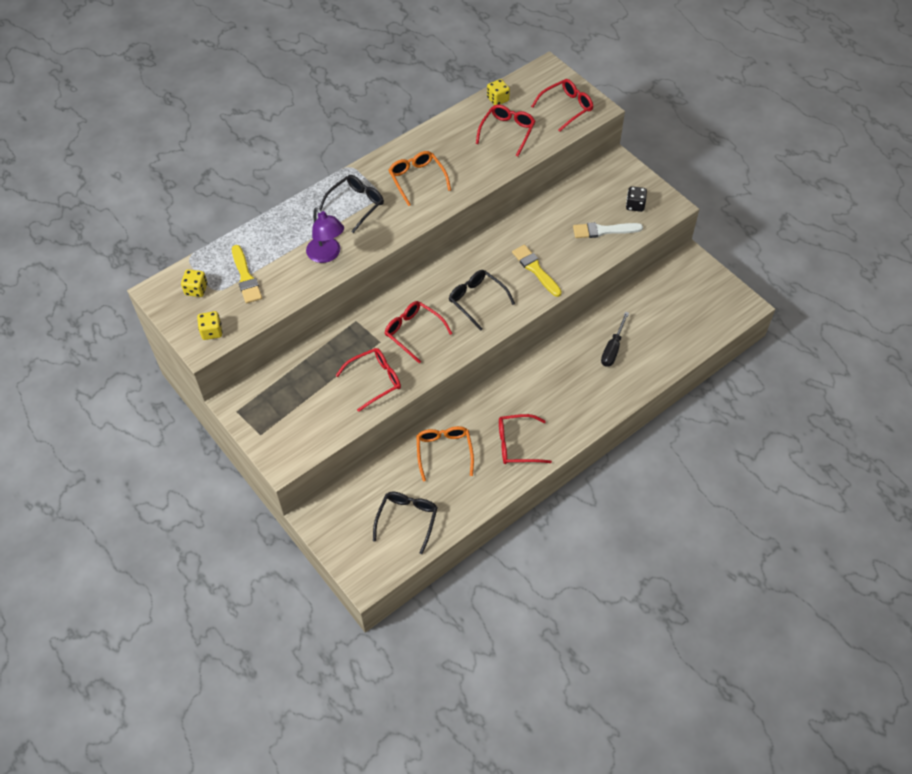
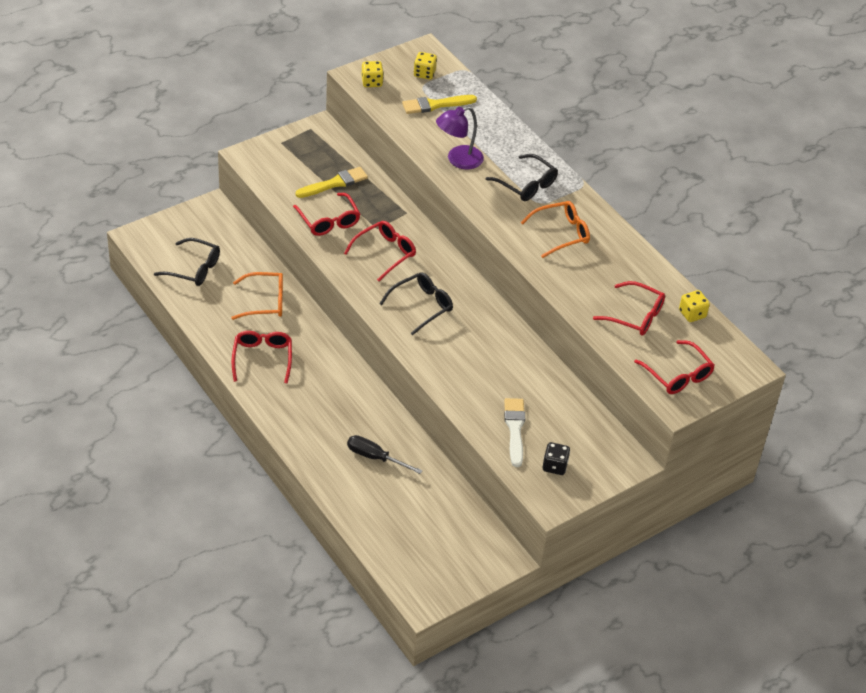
camera: 90 degrees right, 10 degrees down
yellow brush [512,245,562,297] -> yellow brush moved to [296,167,368,198]

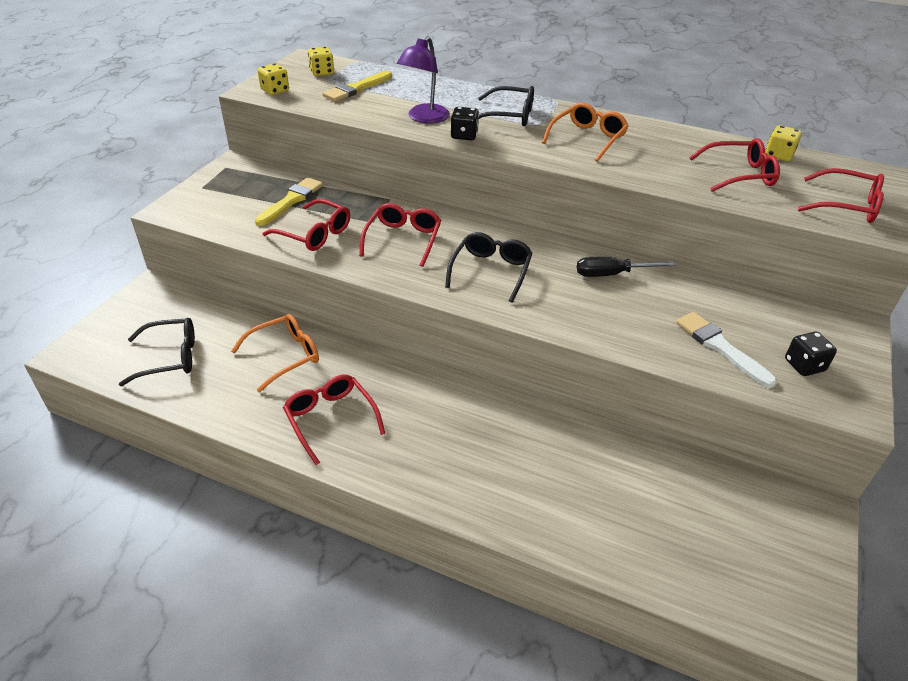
camera: 30 degrees left, 5 degrees down
black screwdriver [347,435,423,474] -> black screwdriver moved to [577,257,677,277]
none -> black dice [451,107,479,140]

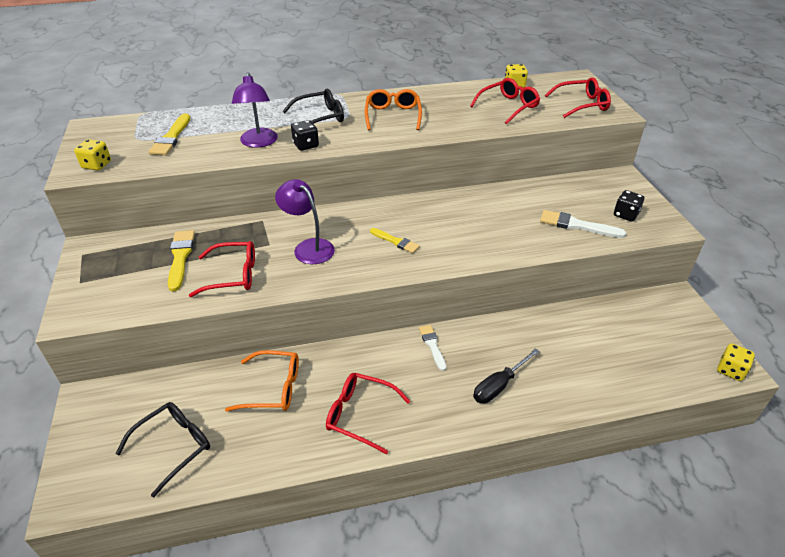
camera: 35 degrees left, 0 degrees up
orange glasses [231,314,319,392] -> orange glasses turned 75 degrees clockwise [225,350,299,412]
yellow dice [308,47,334,76] -> yellow dice moved to [717,343,755,381]
red glasses [359,203,441,267] -> purple lamp [275,179,335,264]
black glasses [445,232,532,303] -> yellow brush [370,228,420,253]
black screwdriver [577,257,677,277] -> black screwdriver moved to [473,348,540,403]
none -> white brush [419,325,446,371]

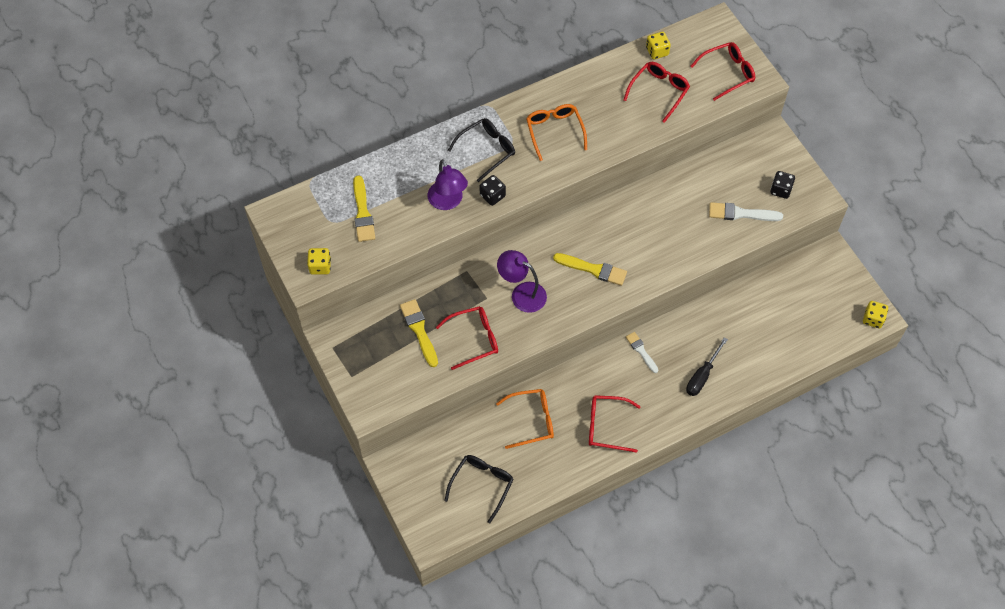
camera: 15 degrees left, 20 degrees up
yellow brush [370,228,420,253] -> yellow brush [553,253,627,286], size x1.52

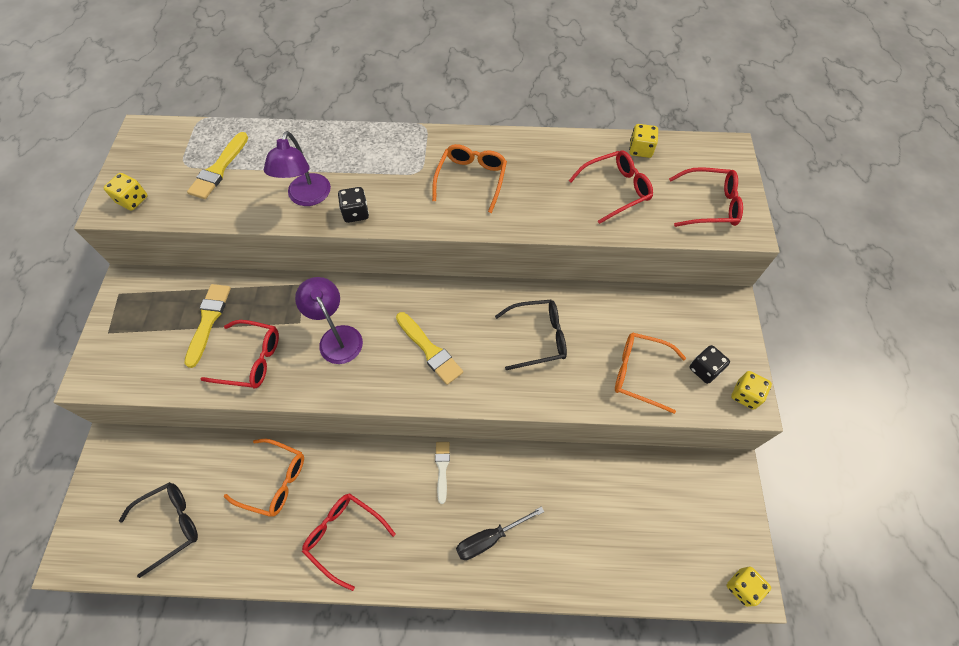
camera: 30 degrees right, 0 degrees up
black glasses [448,118,515,182] -> black glasses moved to [495,300,567,370]
white brush [709,202,783,221] -> orange glasses [615,332,686,414]
none -> yellow dice [731,371,772,410]

